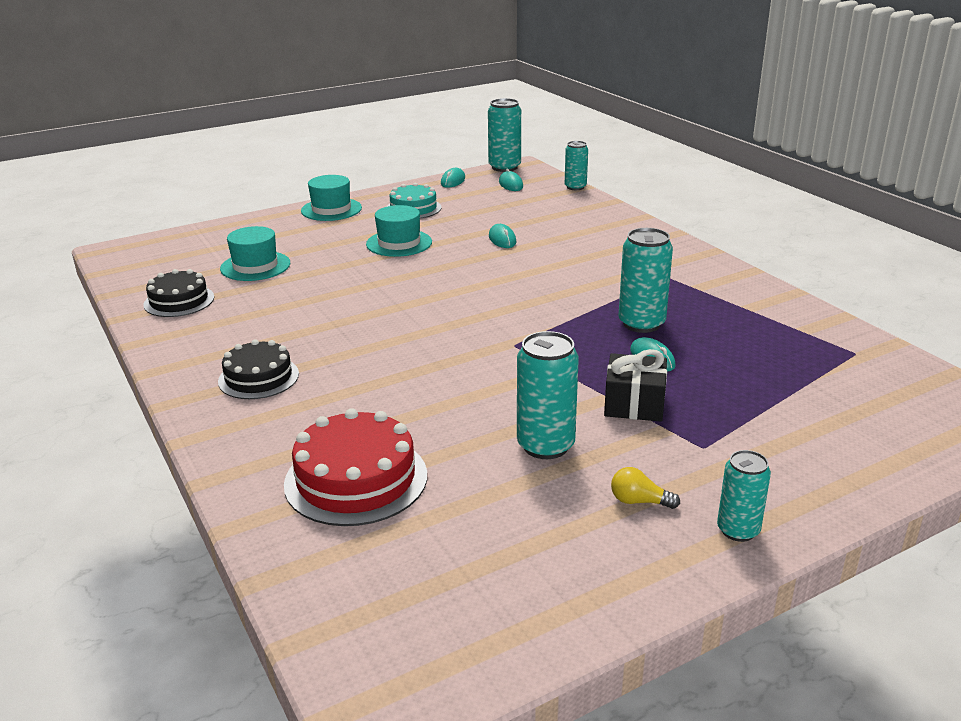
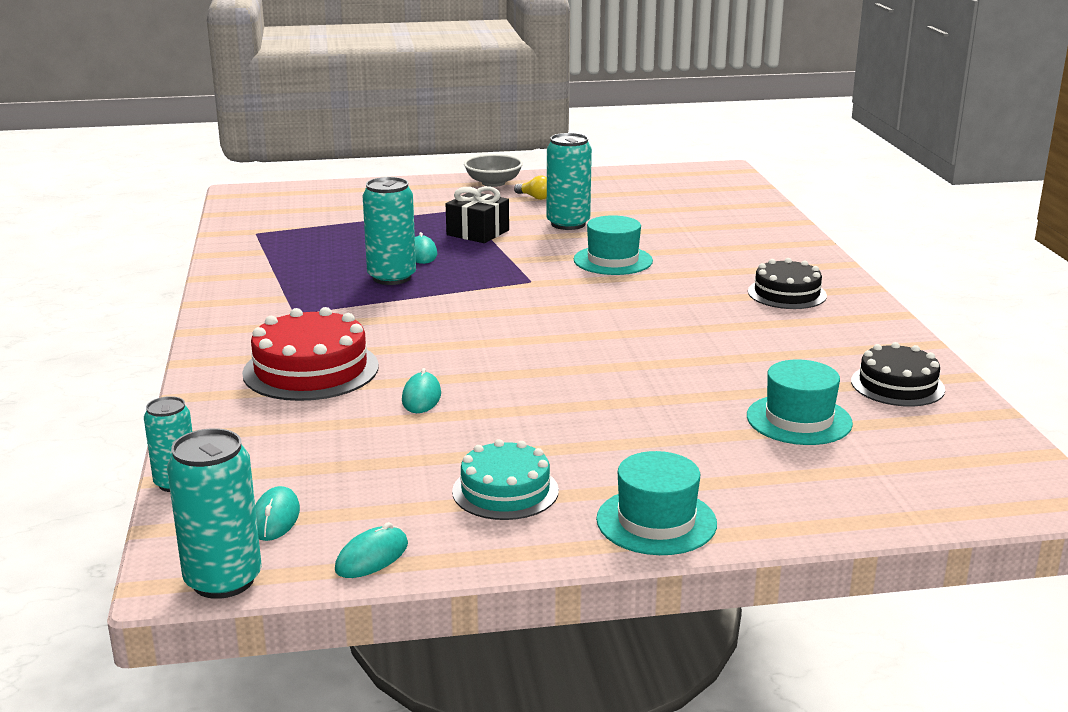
camera: 160 degrees left, 5 degrees down
red cake [284,408,427,526] -> red cake moved to [242,307,379,401]
turquoise hat [366,205,432,257] -> turquoise hat moved to [574,215,653,275]
turquoise can [717,450,771,542] -> grey bowl [464,154,523,187]

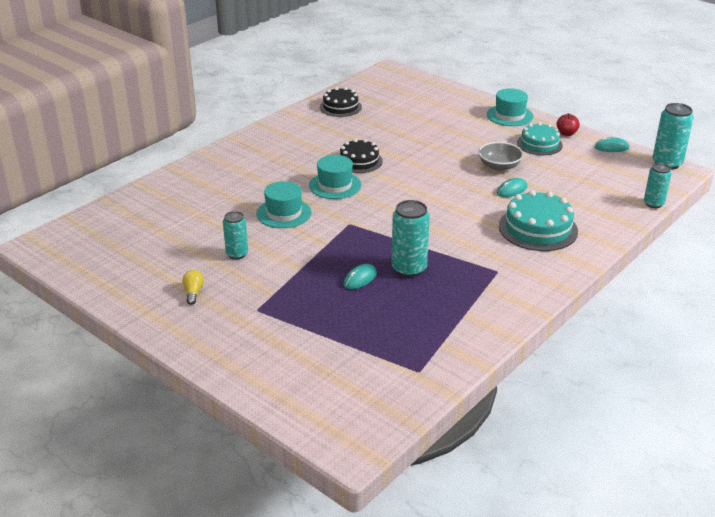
camera: 130 degrees left, 10 degrees up
red cake [242,307,379,401] -> turquoise cake [499,190,578,251]
turquoise mouse [255,486,300,541] -> none
black gift [446,186,509,243] -> none
grey bowl [464,154,523,187] -> grey bowl moved to [478,142,524,171]
turquoise can [547,133,592,230] -> turquoise can [223,211,248,259], size x0.64
turquoise hat [747,360,853,445] -> turquoise hat moved to [309,155,361,199]
black cake [748,258,827,309] -> black cake moved to [340,139,383,173]
none -> red apple [557,113,580,136]

